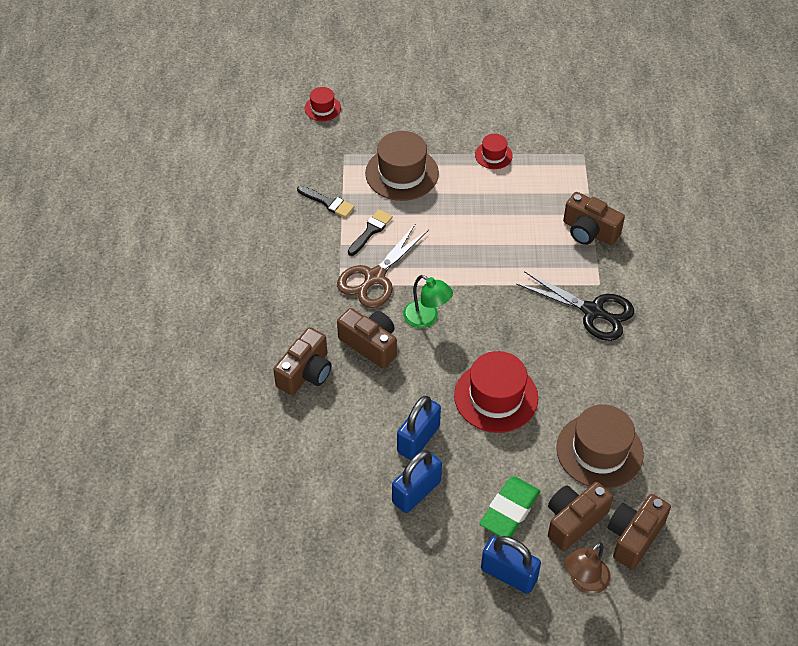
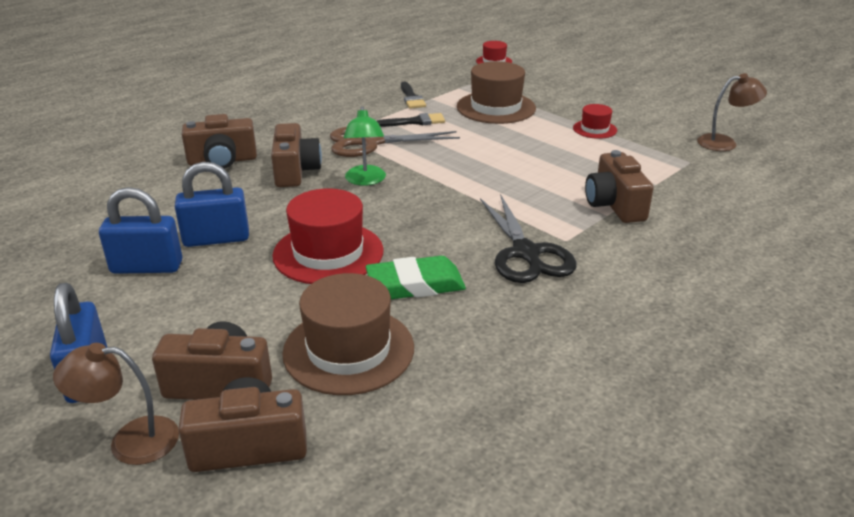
camera: 45 degrees right, 20 degrees down
green eraser [480,476,540,537] -> green eraser moved to [365,256,466,299]
none -> brown lamp [697,73,767,151]

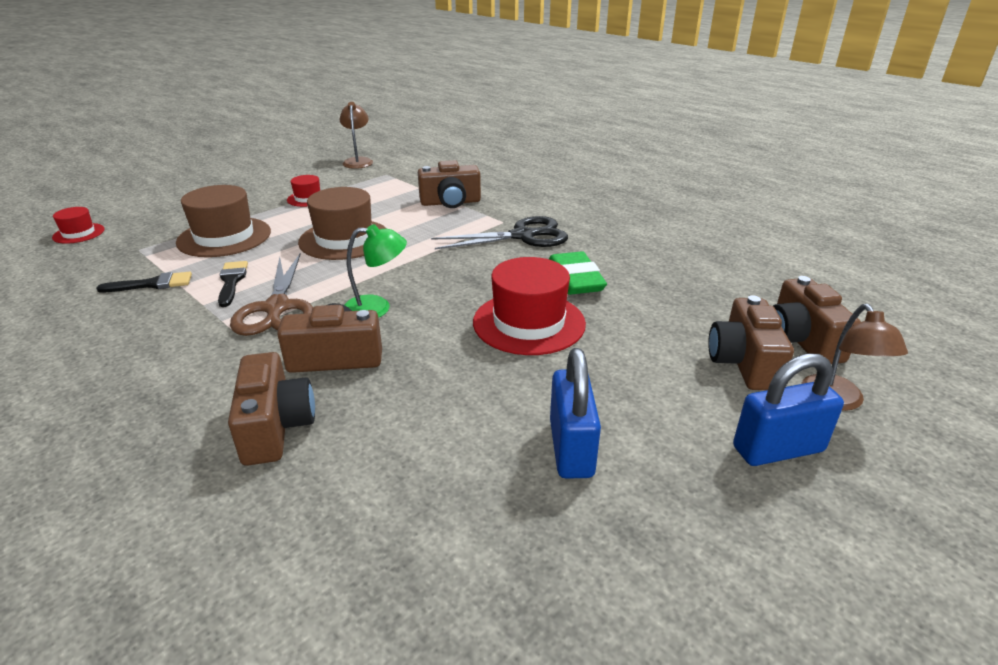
camera: 90 degrees left, 0 degrees up
blue padlock [175,162,249,247] -> none
brown hat [282,273,414,395] -> brown hat moved to [298,187,387,260]

